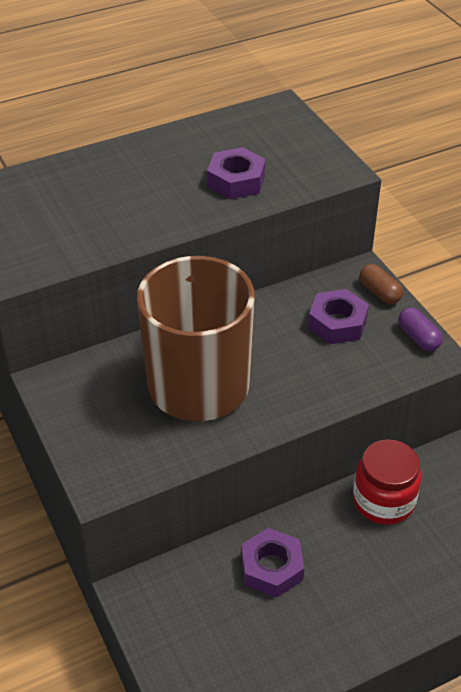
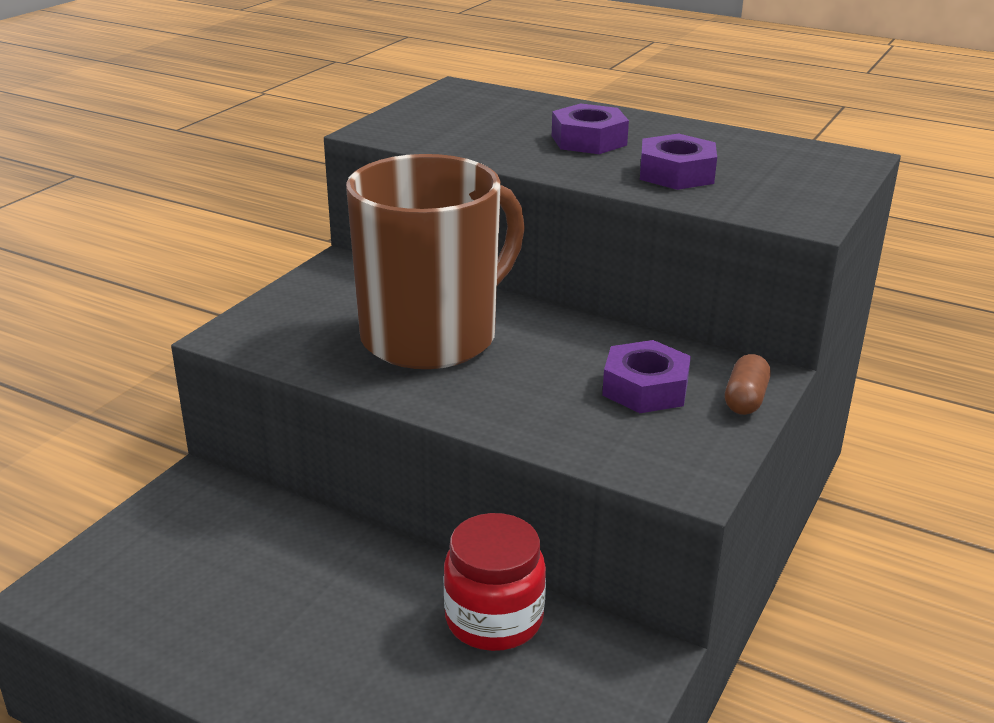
camera: 55 degrees right, 15 degrees down
purple nut [241,528,304,598] -> purple nut moved to [552,103,629,154]
purple capsule [398,307,443,351] -> none

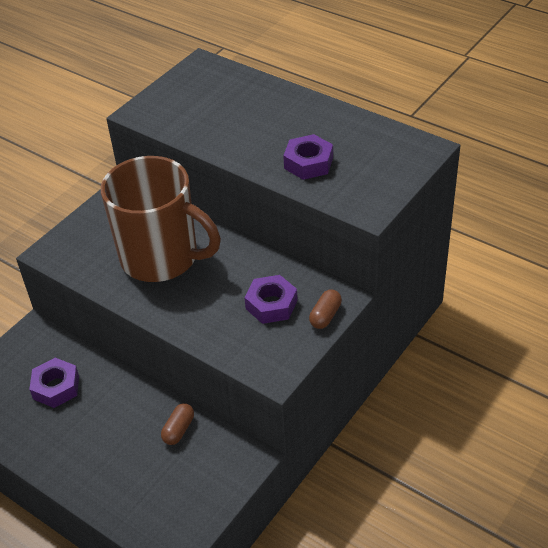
camera: 10 degrees right, 15 degrees up
brown mug [346,154,525,369] -> brown mug turned 60 degrees clockwise [101,156,221,282]
red jar [443,513,546,651] -> brown capsule [161,403,194,445]
purple nut [552,103,629,154] -> purple nut moved to [29,358,79,408]

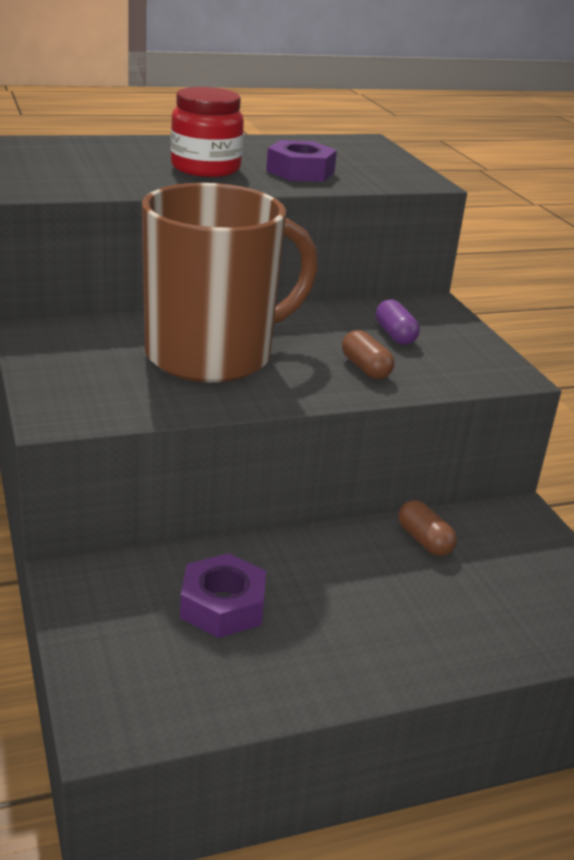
camera: 60 degrees left, 15 degrees down
purple nut [244,275,298,324] -> purple capsule [376,299,420,345]
brown capsule [309,289,342,329] -> brown capsule moved to [342,330,394,379]
none -> red jar [171,87,244,177]

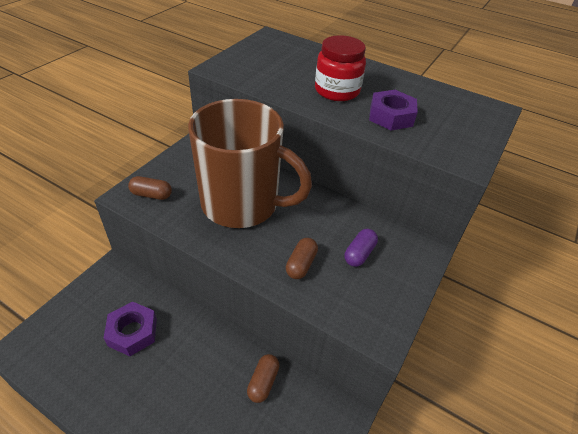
camera: 50 degrees right, 15 degrees up
none -> brown capsule [128,176,172,200]

